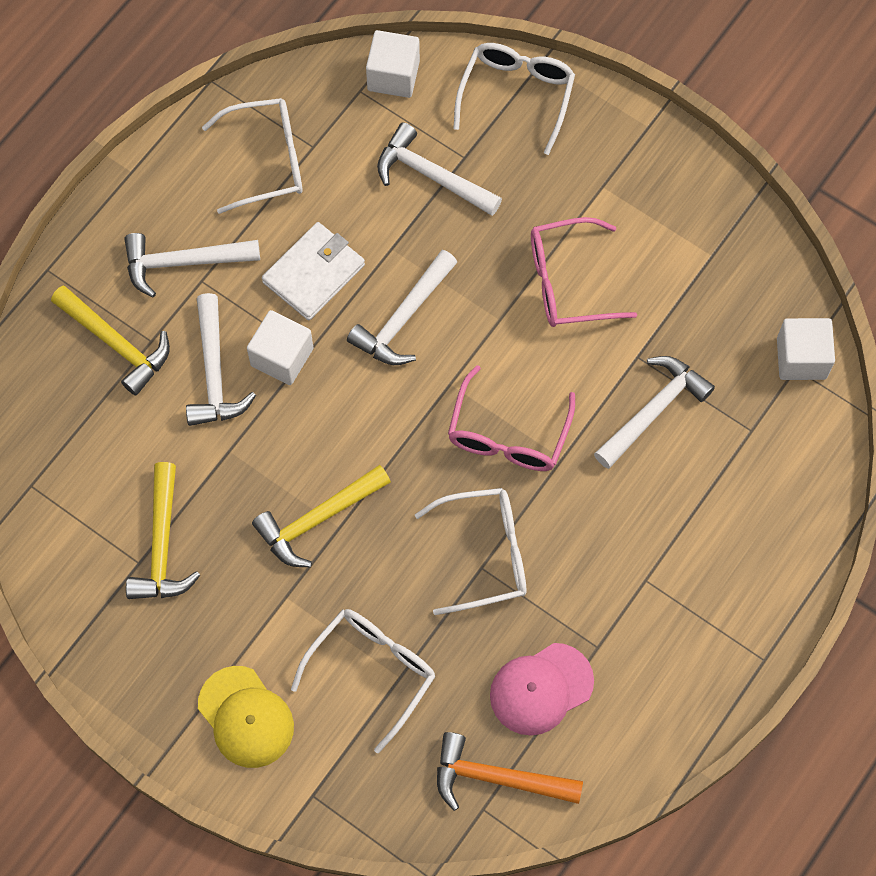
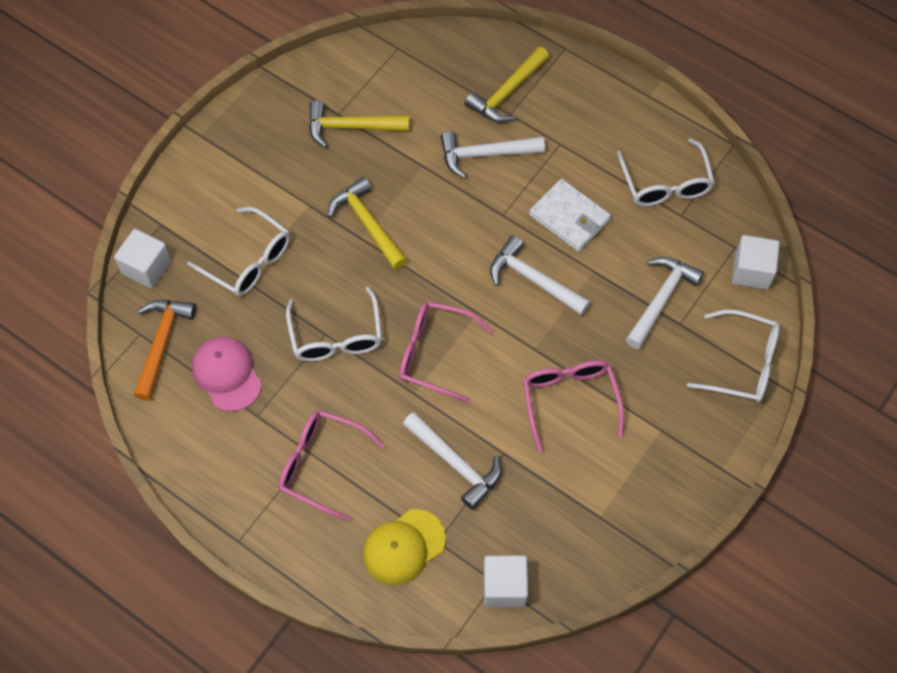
camera: 90 degrees right, 5 degrees down
white hammer [124,233,260,297] -> none
yellow cap [198,666,294,768] -> yellow cap moved to [363,509,446,585]
white cube [247,310,313,385] -> white cube moved to [114,229,171,289]
none -> pink glasses [279,410,384,521]

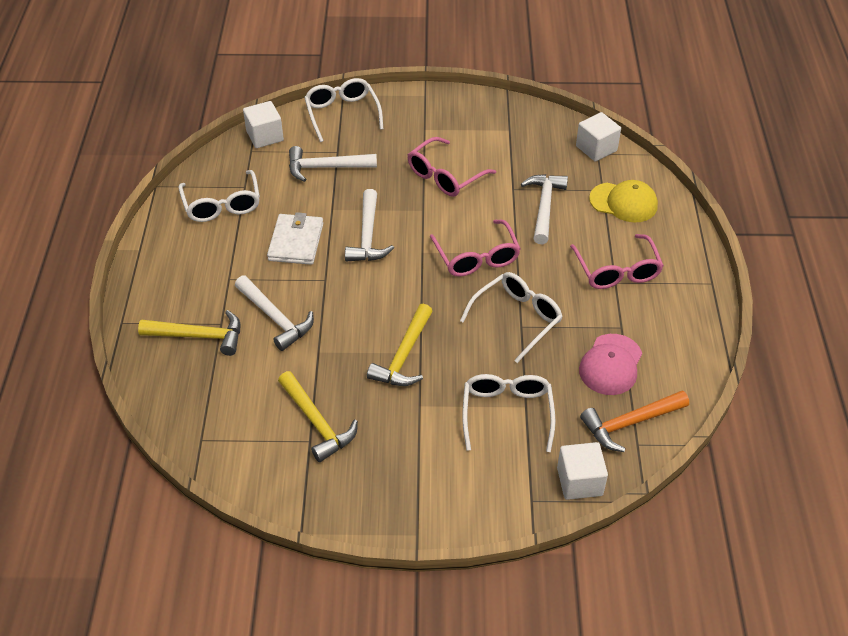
camera: 125 degrees left, 15 degrees down
white glasses [617,138,715,206] -> white glasses turned 120 degrees clockwise [179,170,260,222]

